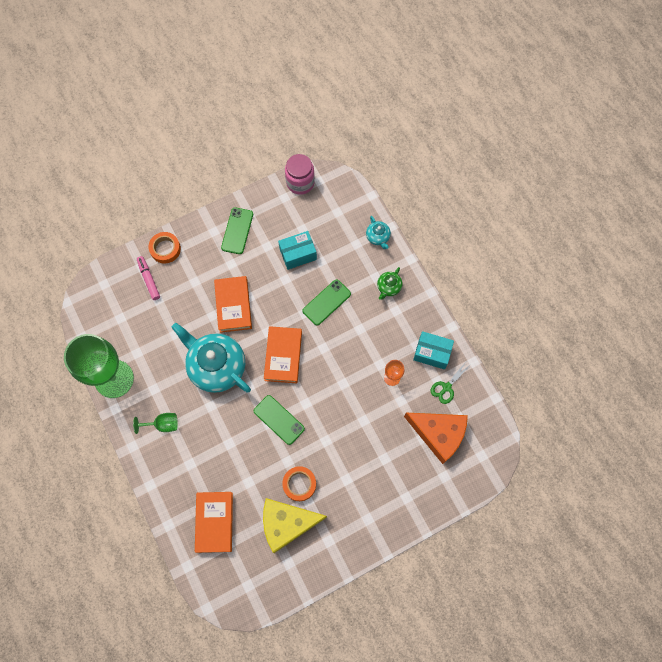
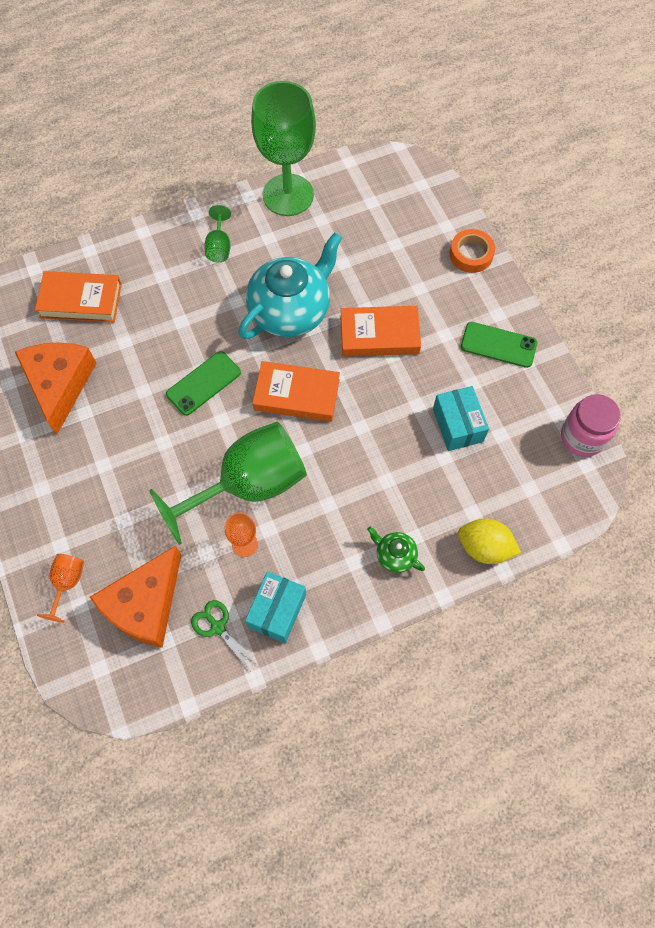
camera: 95 degrees right, 5 degrees down
pink marker [137,256,160,300] -> none
yellow cheese [263,498,327,553] -> orange cheese [15,342,97,435]
orange tape [282,466,316,501] -> none
green phone [302,279,351,325] -> none
turquoise teapot [366,216,391,249] -> yellow lemon [458,519,521,564]
none -> orange goblet [37,554,84,623]
none -> green goblet [149,421,307,545]

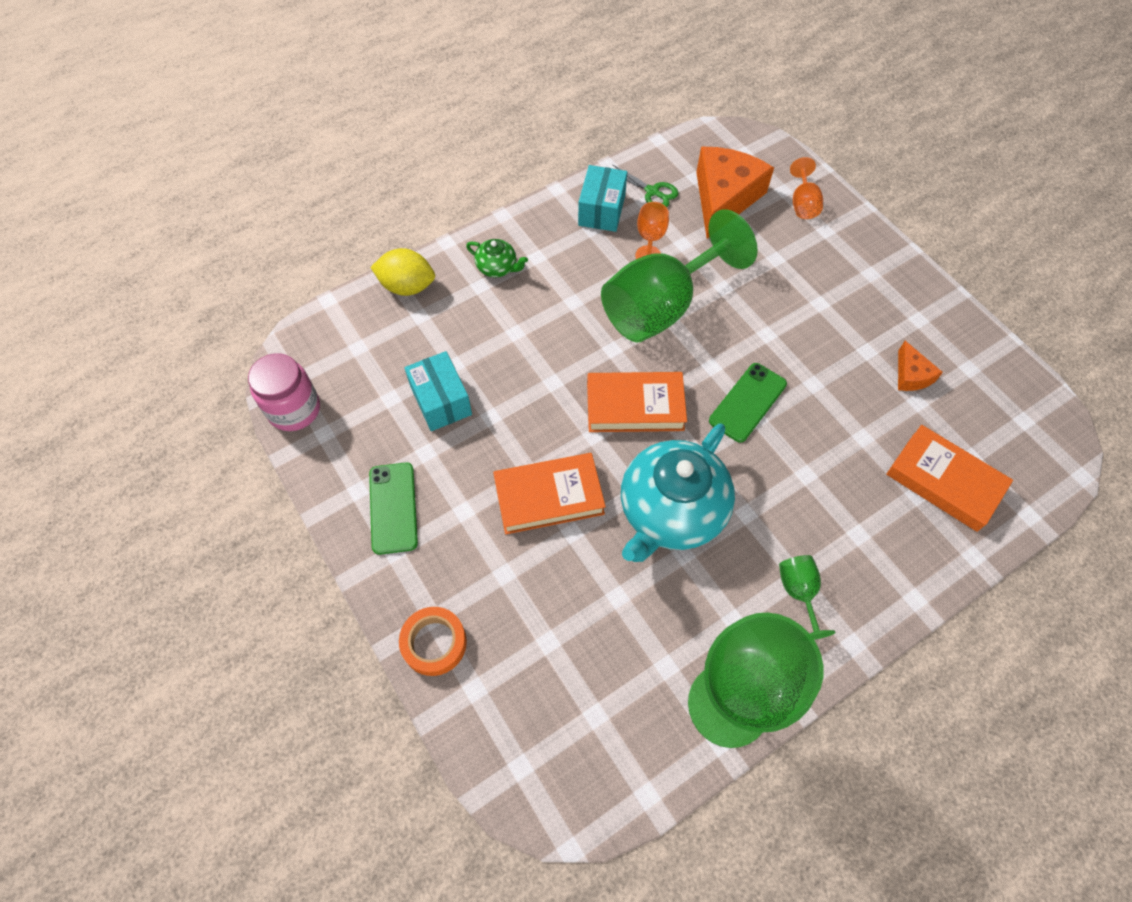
camera: 170 degrees right, 5 degrees down
orange cheese [15,342,97,435] -> orange cheese [898,341,943,391], size x0.48
orange book [35,271,122,322] -> orange book turned 45 degrees clockwise [886,425,1013,532]
green phone [461,322,537,368] -> green phone turned 75 degrees clockwise [369,462,418,555]

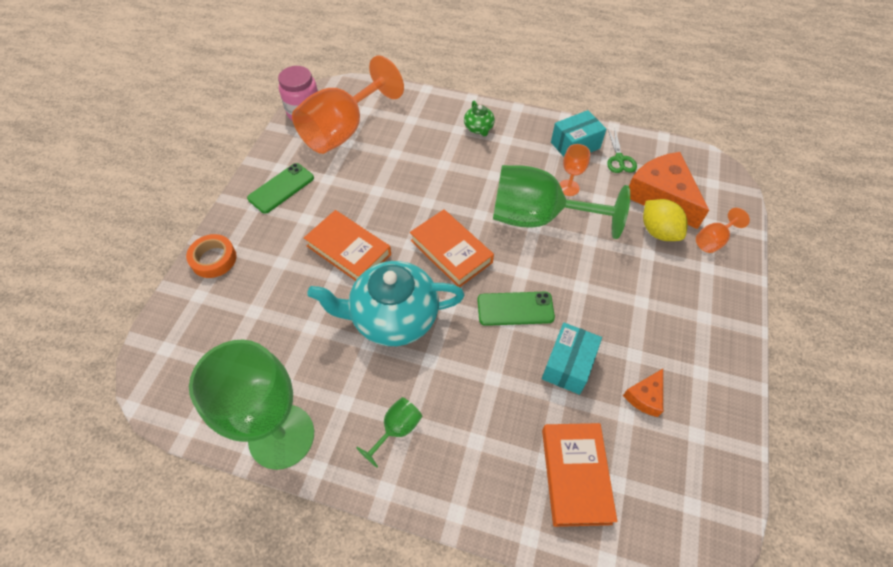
camera: 50 degrees right, 5 degrees down
yellow lemon [370,248,435,296] -> yellow lemon moved to [643,199,688,241]
turquoise box [404,351,472,431] -> turquoise box moved to [542,323,602,395]
orange cheese [696,147,774,239] -> orange cheese turned 105 degrees counterclockwise [629,152,709,229]
none -> orange goblet [292,55,404,154]

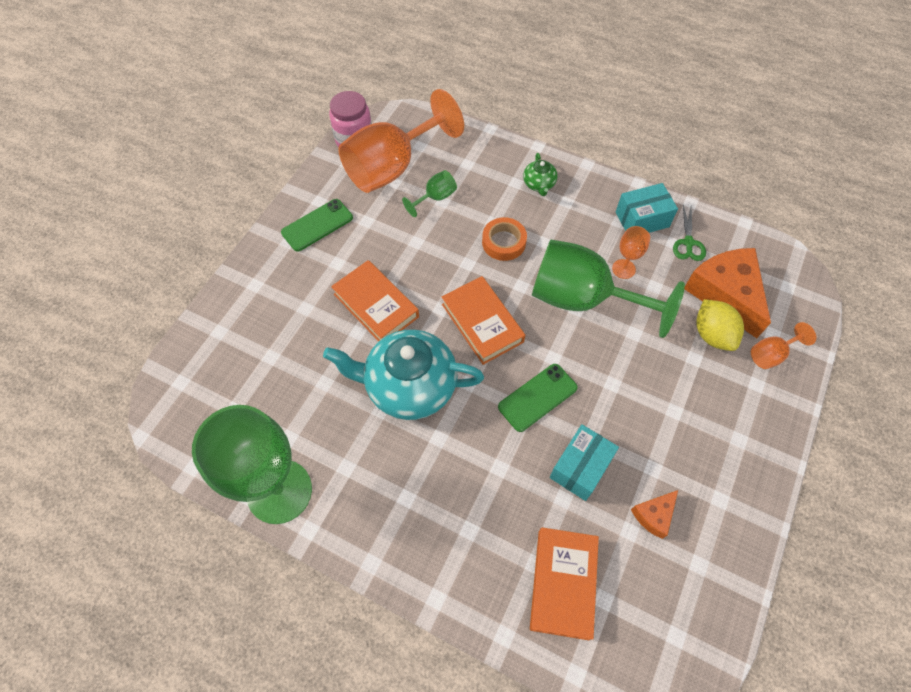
camera: 10 degrees right, 5 degrees up
orange tape [186,234,237,278] -> orange tape moved to [482,217,527,261]
green goblet [356,397,422,468] -> green goblet moved to [402,170,457,217]
green phone [478,292,555,326] -> green phone turned 45 degrees counterclockwise [498,364,578,432]

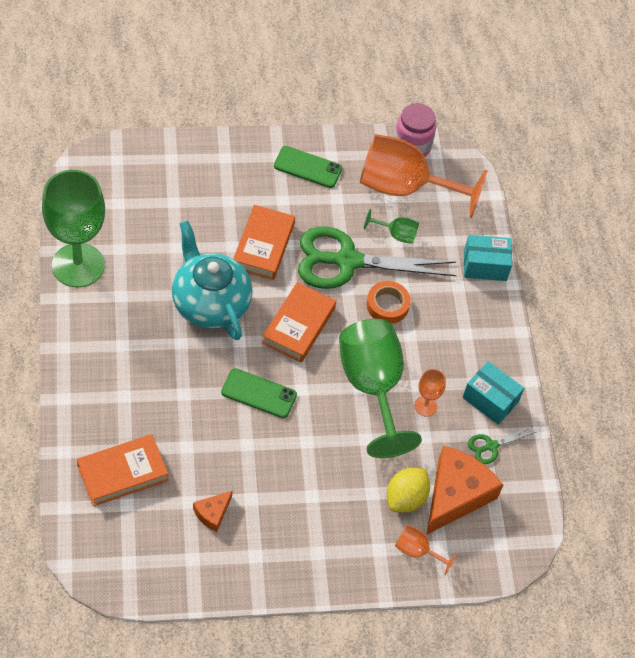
camera: 50 degrees right, 5 degrees down
green teapot [523,153,558,196] -> none
turquoise box [550,424,619,501] -> turquoise box moved to [464,235,512,281]
orange cheese [631,490,678,539] -> orange cheese turned 60 degrees counterclockwise [193,490,233,532]
none -> green scissors [298,227,457,289]

